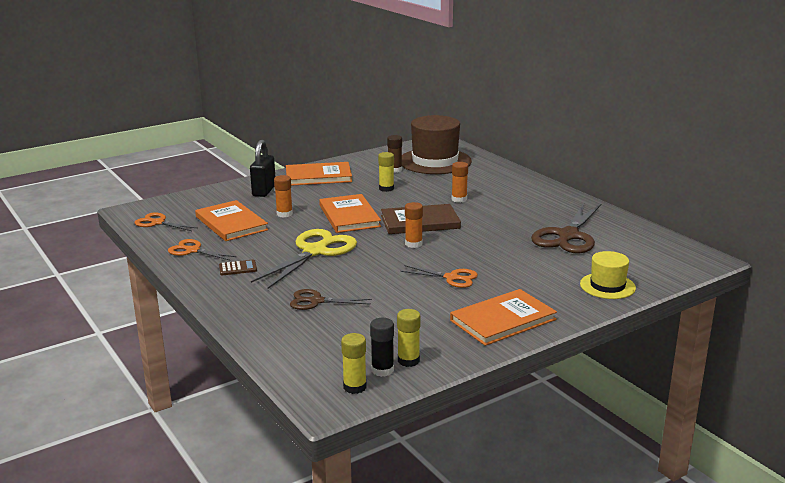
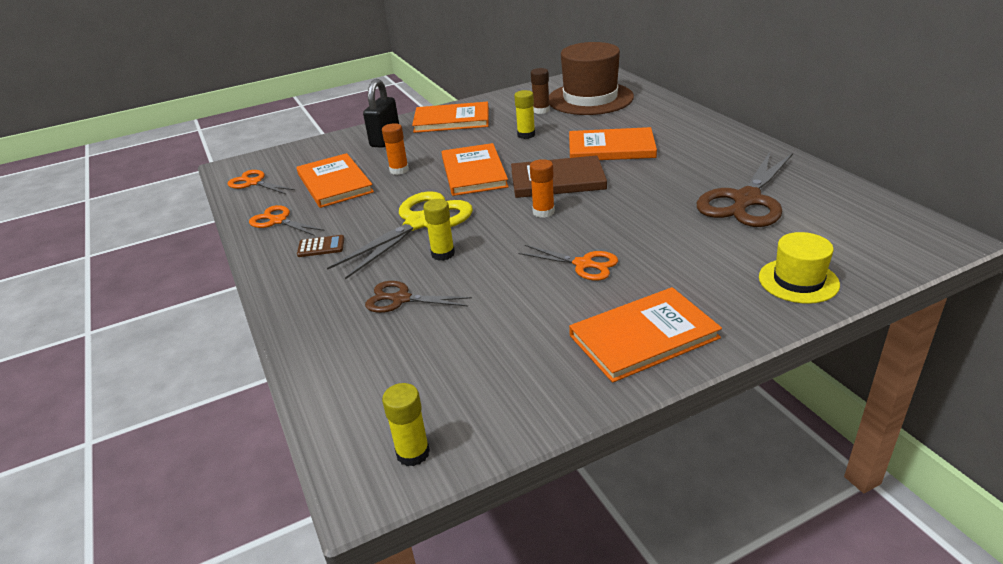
camera: 10 degrees right, 10 degrees up
black glue stick [370,318,394,377] -> none
yellow glue stick [397,309,420,367] -> yellow glue stick moved to [423,199,455,261]
orange glue stick [452,162,468,203] -> orange book [569,127,657,160]

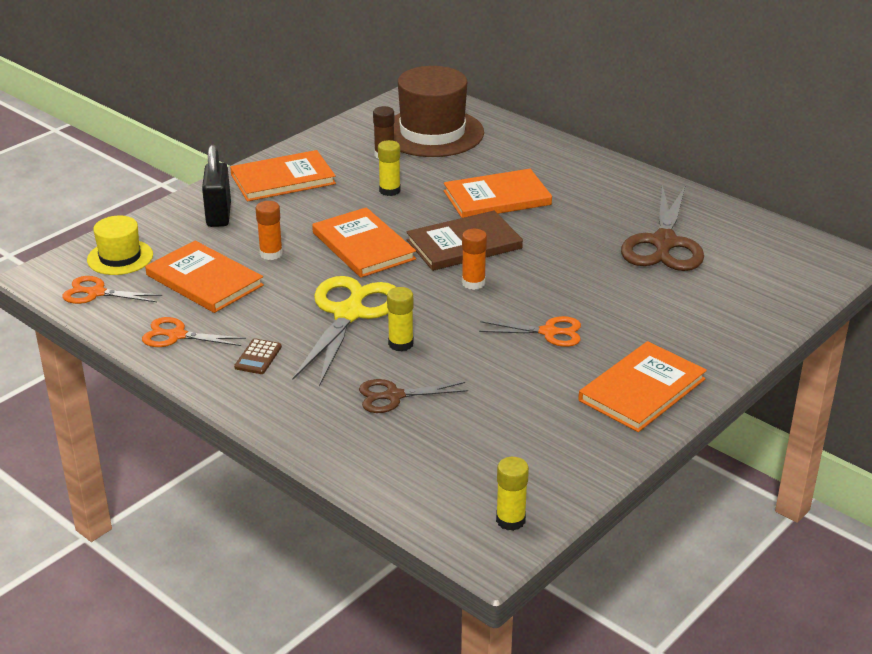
camera: 25 degrees left, 0 degrees up
brown calculator [297,235,344,257] -> brown calculator turned 135 degrees clockwise [234,338,282,374]
yellow hat [759,232,840,304] -> yellow hat moved to [87,216,153,275]

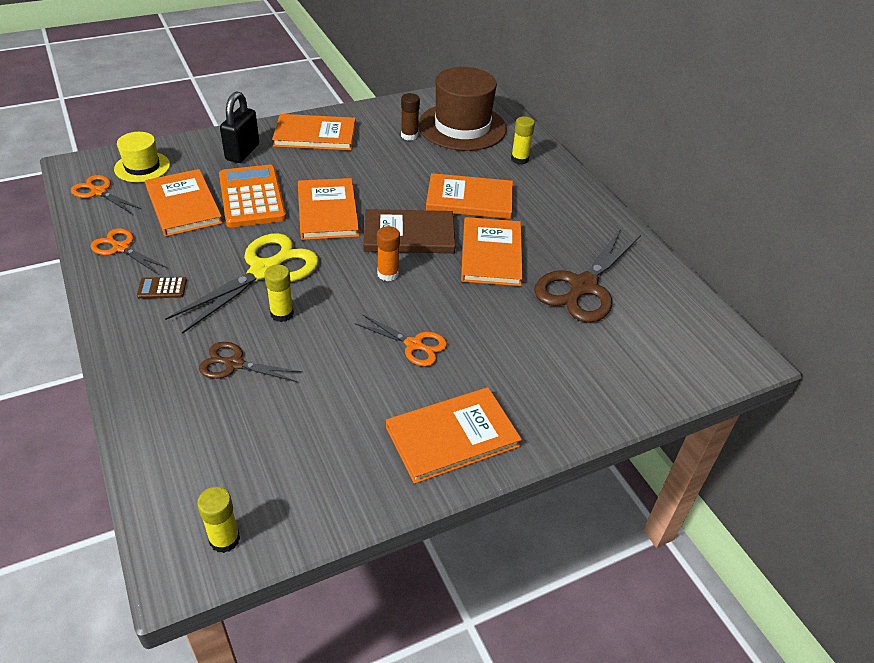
camera: 20 degrees right, 10 degrees up
brown calculator [234,338,282,374] -> brown calculator turned 45 degrees clockwise [137,277,187,299]
orange glue stick [256,201,283,260] -> orange calculator [219,165,286,228]
yellow glue stick [378,140,401,196] -> yellow glue stick moved to [511,116,535,165]
none -> orange book [461,217,523,286]

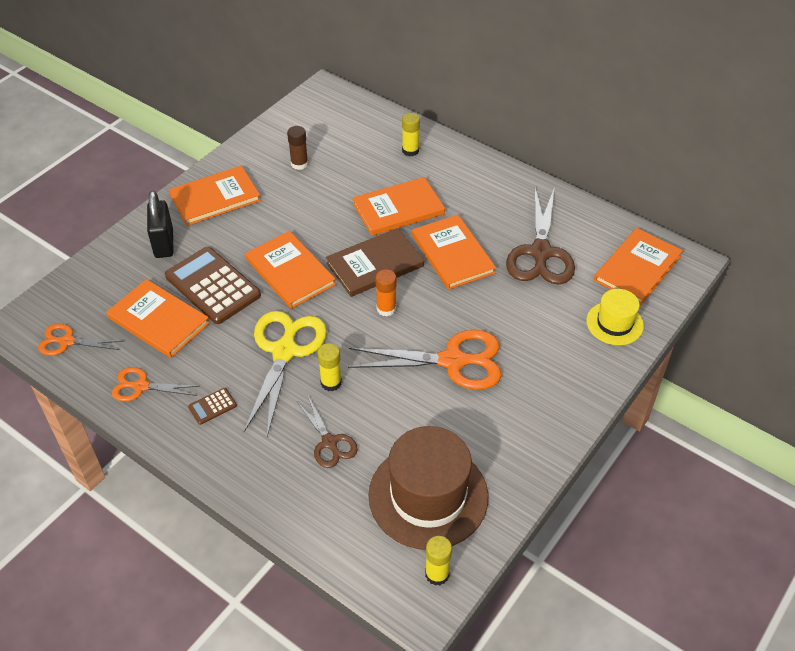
camera: 25 degrees left, 5 degrees up
yellow hat [114,132,170,182] -> yellow hat moved to [586,289,644,345]
brown scissors [199,342,302,382] -> brown scissors turned 105 degrees counterclockwise [297,396,358,468]
orange calculator [219,165,286,228] -> brown calculator [165,247,261,324]
orange scissors [355,314,447,366] -> orange scissors [348,330,502,390], size x1.81
orange book [386,387,522,484] -> orange book moved to [594,228,683,305]
brown hat [418,67,507,151] -> brown hat moved to [368,426,488,550]

